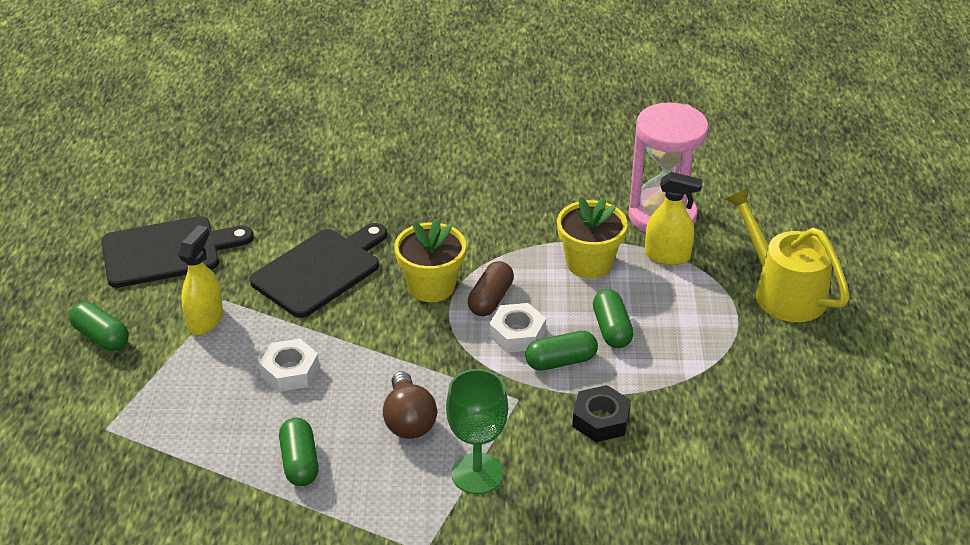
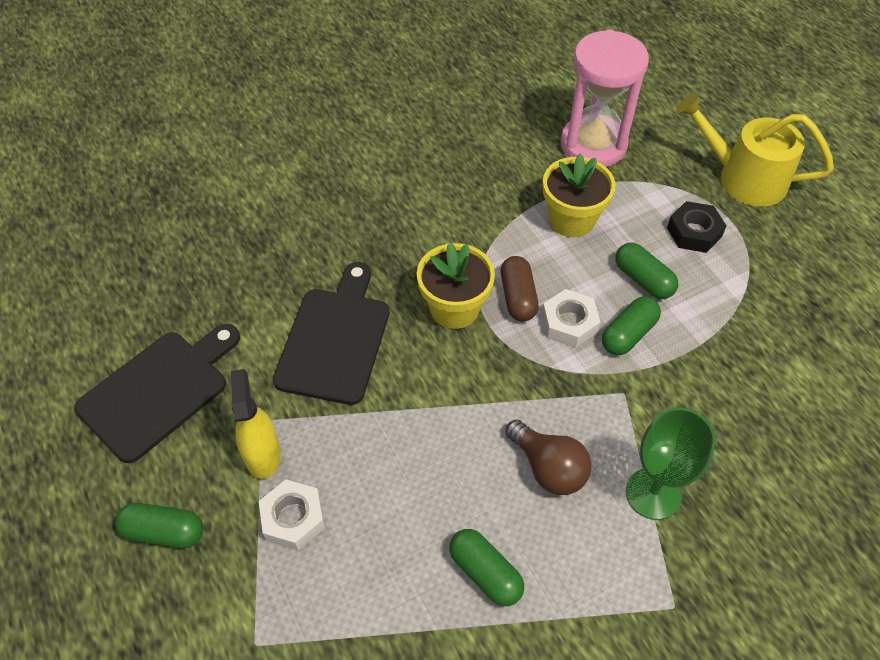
camera: 30 degrees left, 15 degrees up
white nut [259,339,319,392] -> white nut moved to [259,479,325,551]
black nut [572,385,631,442] -> black nut moved to [667,201,726,253]
yellow spray bottle [645,172,703,265] -> none

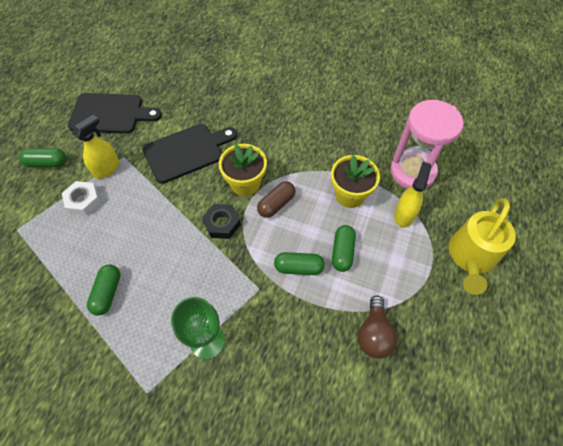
camera: 50 degrees right, 5 degrees up
green capsule [115,503,203,548] -> green capsule turned 60 degrees counterclockwise [19,148,66,167]
brown light bulb [505,419,592,495] -> brown light bulb moved to [358,295,397,358]
white nut [542,289,601,348] -> none
black nut [667,201,726,253] -> black nut moved to [202,204,241,239]
yellow watering can [676,93,834,207] -> yellow watering can turned 135 degrees counterclockwise [449,198,516,295]
none -> yellow spray bottle [394,162,431,228]

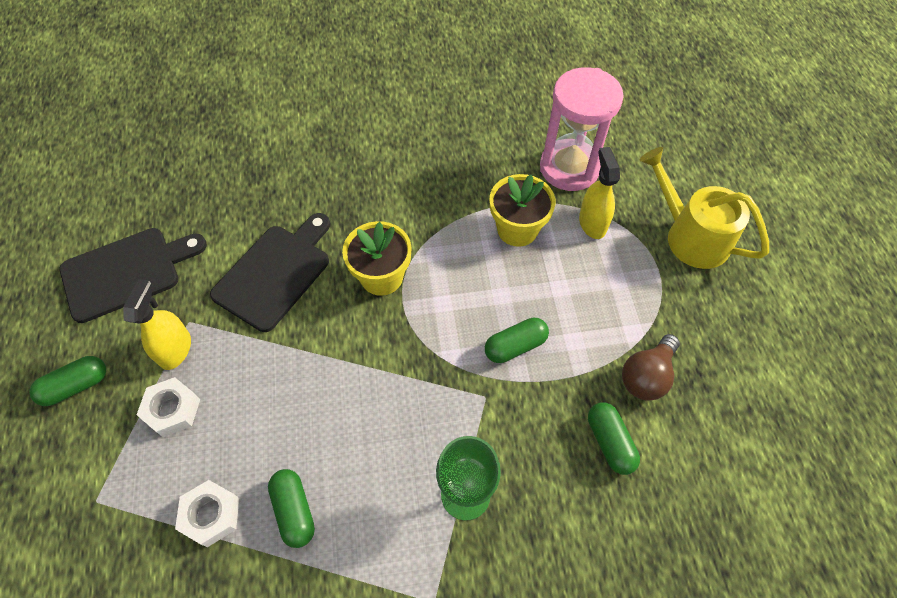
camera: 30 degrees left, 0 degrees up
black nut [202,204,241,239] -> none
brown capsule [257,181,296,218] -> none
green capsule [332,225,356,272] -> green capsule moved to [588,402,640,475]
brown light bulb [358,295,397,358] -> brown light bulb turned 60 degrees clockwise [622,334,680,401]
yellow watering can [449,198,516,295] -> yellow watering can turned 135 degrees clockwise [640,147,769,269]
none -> white nut [175,480,239,547]

